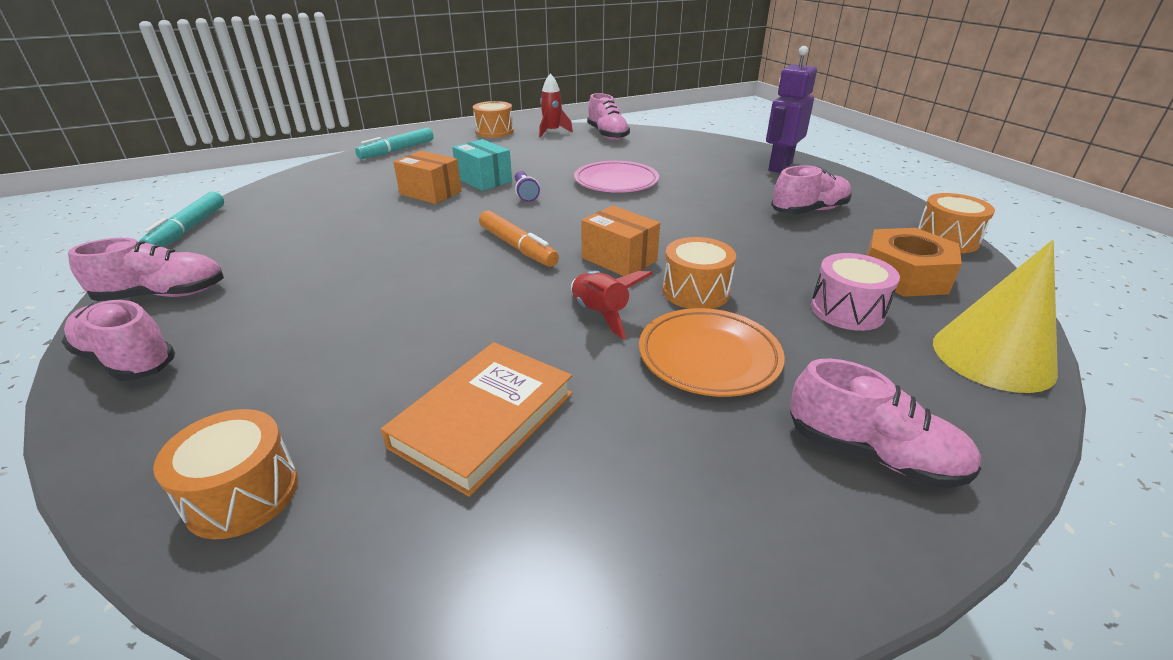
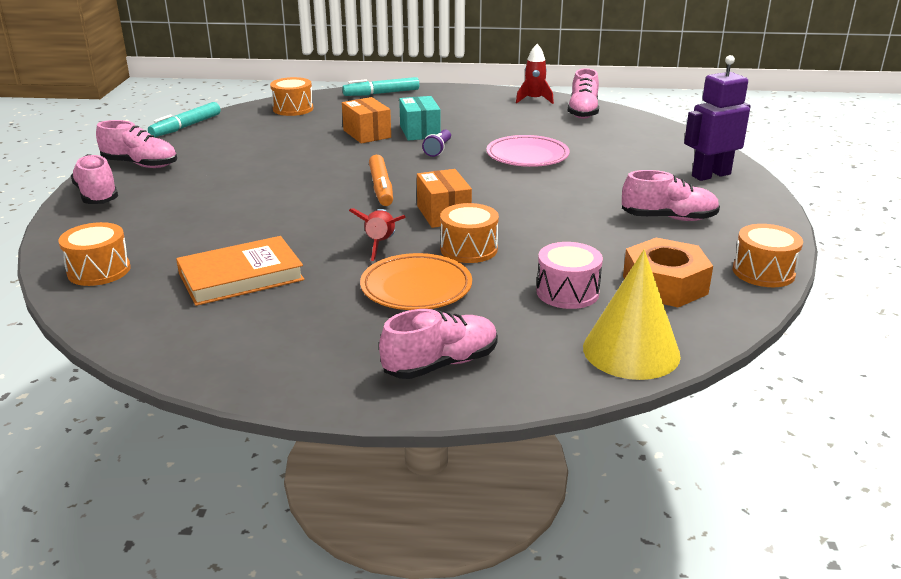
camera: 30 degrees right, 5 degrees down
orange drum [473,101,514,138] -> orange drum moved to [270,77,313,116]
pink shoe [790,358,981,488] -> pink shoe turned 90 degrees counterclockwise [379,309,498,379]

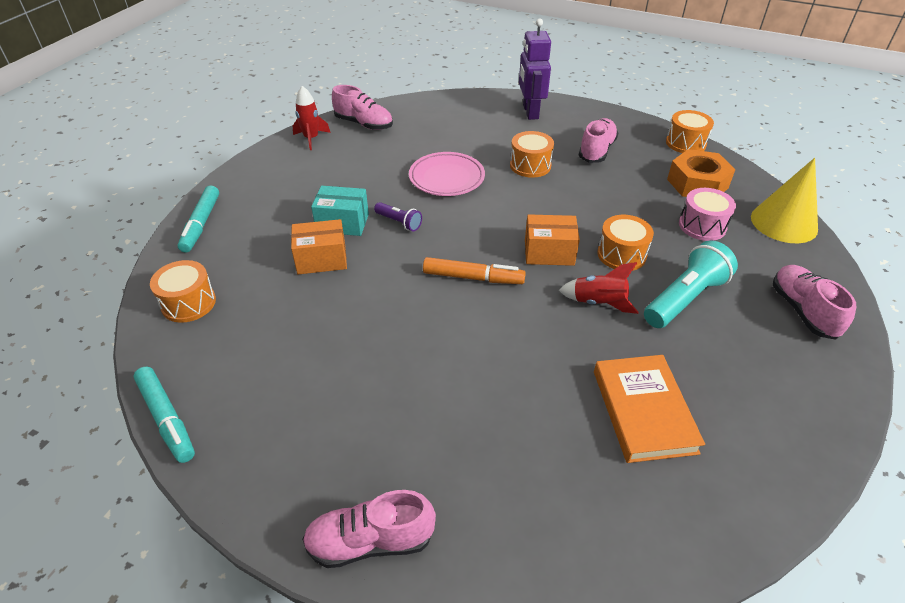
camera: 70 degrees left, 15 degrees up
orange drum [58,222,130,286] -> orange drum moved to [510,131,554,178]
pink shoe [96,120,177,168] -> none
orange plate [360,253,472,310] -> turquoise flashlight [644,240,738,328]

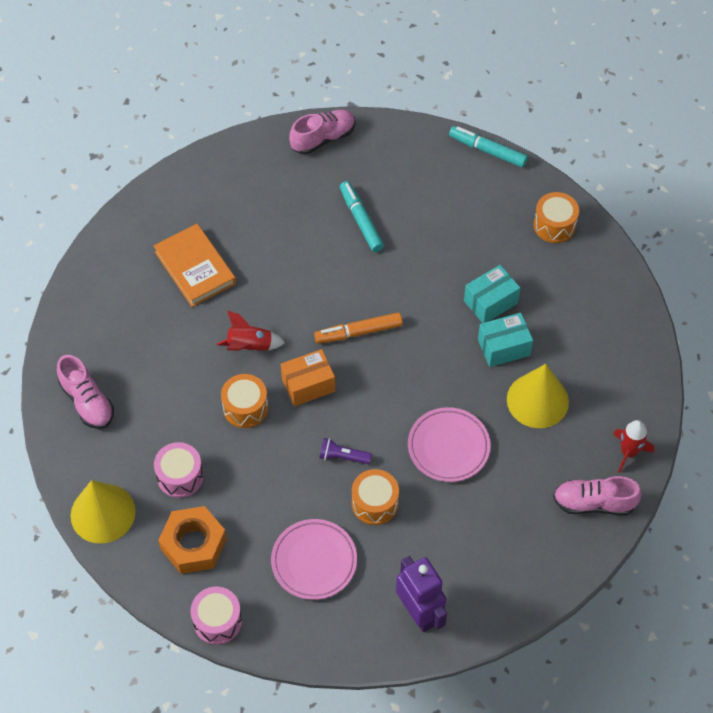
camera: 155 degrees right, 15 degrees up
turquoise marker [178,185,219,253] -> turquoise marker moved to [340,181,384,252]
orange box [291,219,347,274] -> turquoise box [464,265,520,323]
purple flashlight [374,202,422,231] -> purple flashlight moved to [319,438,372,464]
pink shoe [579,118,618,163] -> pink plate [271,519,357,600]
turquoise flashlight [644,240,738,328] -> none
orange drum [666,110,714,153] -> pink drum [191,587,242,644]
none -> yellow cone [507,364,569,428]

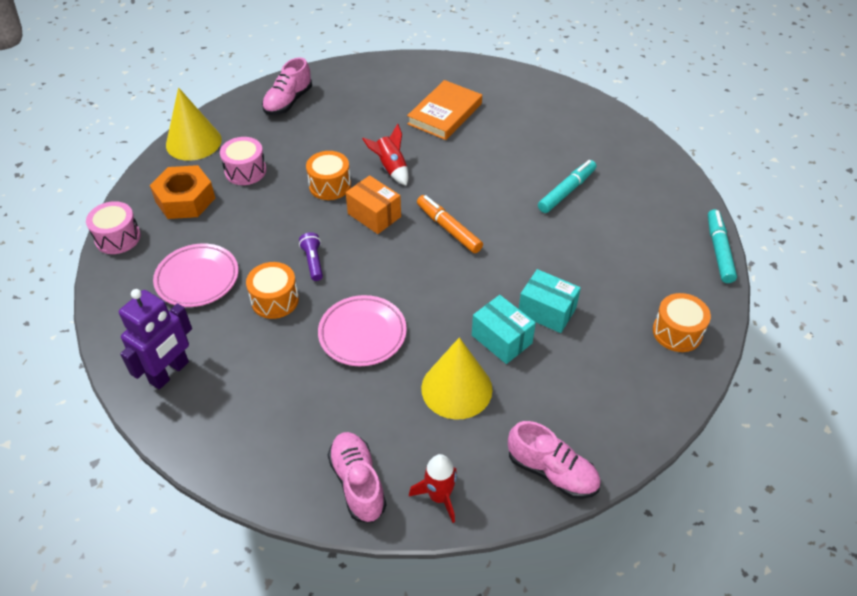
camera: 65 degrees right, 10 degrees down
pink shoe [289,109,356,155] -> pink shoe moved to [508,421,601,499]

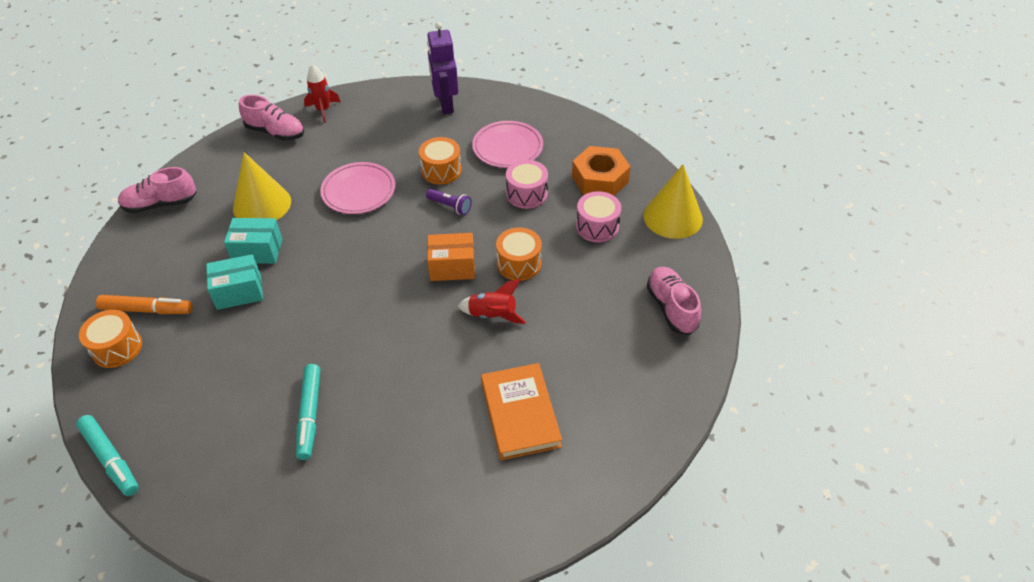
camera: 135 degrees right, 0 degrees up
pink drum [86,201,141,254] -> pink drum moved to [506,160,548,209]
red rocket [409,454,457,523] -> red rocket moved to [304,65,341,123]
orange marker [417,195,483,253] -> orange marker moved to [96,295,193,314]

